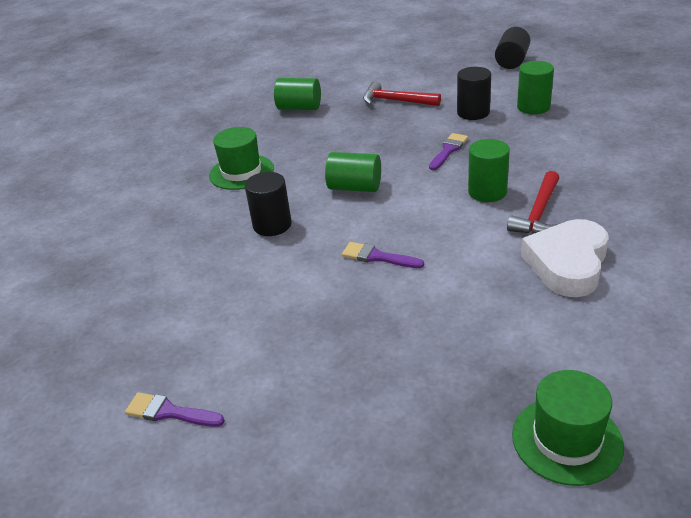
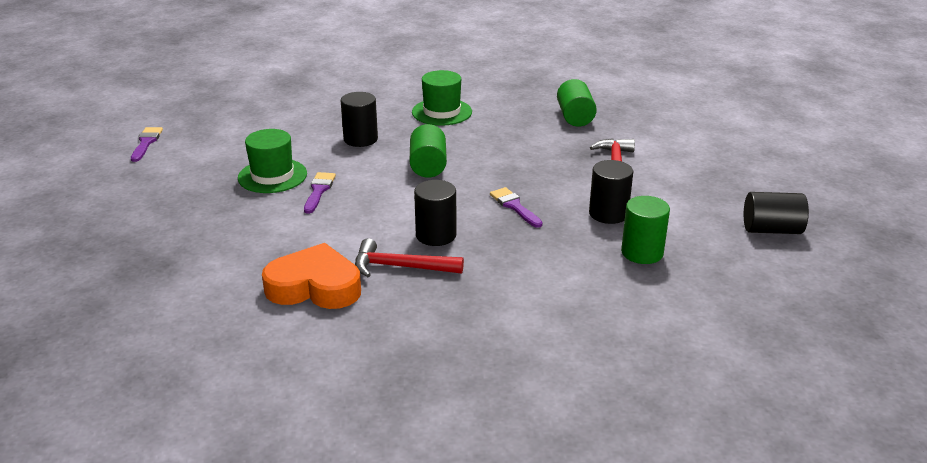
camera: 70 degrees right, 5 degrees down
purple brush [429,133,468,170] -> purple brush turned 135 degrees counterclockwise [490,187,543,228]
green cylinder [468,139,510,202] -> black cylinder [414,180,457,246]
green hat [512,370,624,486] -> green hat moved to [238,129,307,193]
white heart [521,219,609,297] -> orange heart [262,243,361,309]

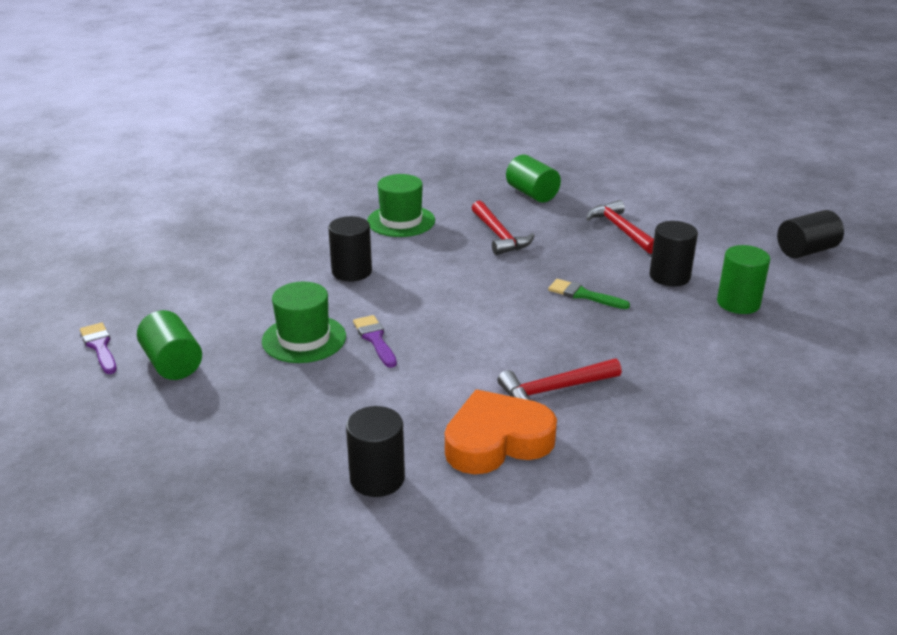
camera: 30 degrees left, 0 degrees up
green cylinder [410,124,447,178] -> green cylinder moved to [137,310,202,380]
black cylinder [414,180,457,246] -> black cylinder moved to [346,406,405,497]
purple brush [490,187,543,228] -> green brush [548,279,630,309]
none -> red hammer [472,201,535,255]

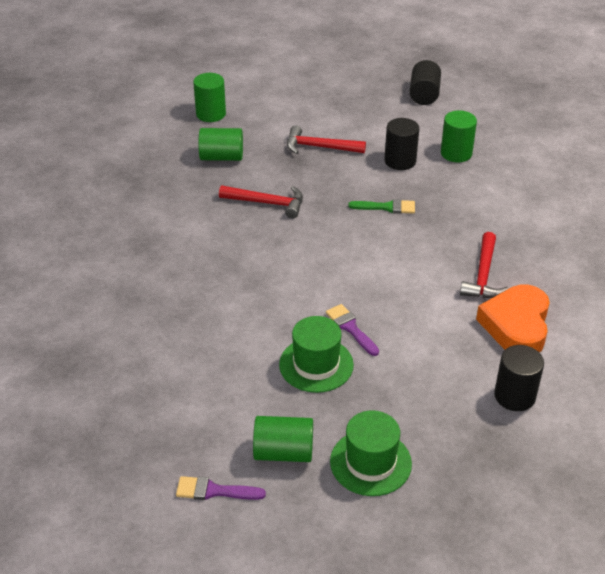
camera: 55 degrees left, 10 degrees up
black cylinder [328,216,372,281] -> none
purple brush [353,315,397,368] -> purple brush turned 45 degrees clockwise [326,304,379,356]
green hat [367,174,435,237] -> green hat moved to [330,410,412,496]
green brush [548,279,630,309] -> green brush turned 150 degrees counterclockwise [348,199,415,214]
none -> green cylinder [193,73,226,122]

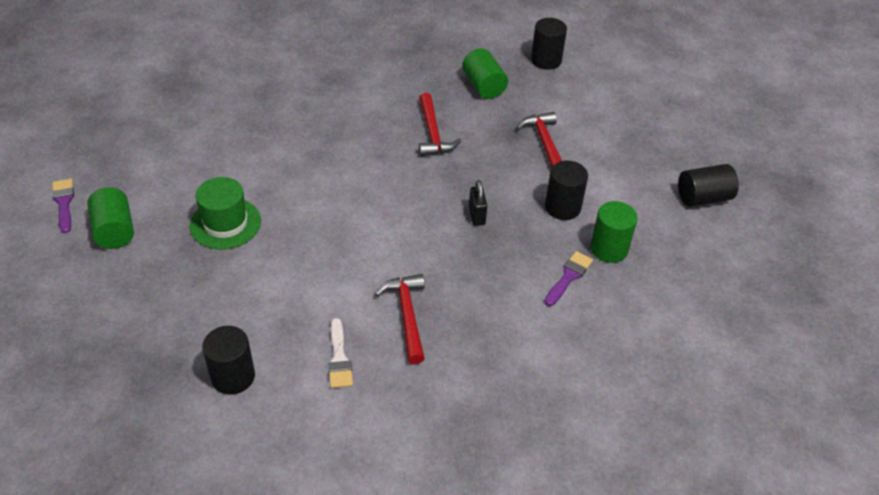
camera: 65 degrees right, 5 degrees up
green cylinder [193,73,226,122] -> black cylinder [531,18,567,70]
purple brush [326,304,379,356] -> purple brush moved to [544,251,593,306]
green hat [330,410,412,496] -> none
green brush [348,199,415,214] -> black padlock [469,180,487,226]
red hammer [460,232,509,298] -> red hammer turned 90 degrees clockwise [375,274,425,364]
orange heart [476,284,550,353] -> white brush [328,318,353,388]

